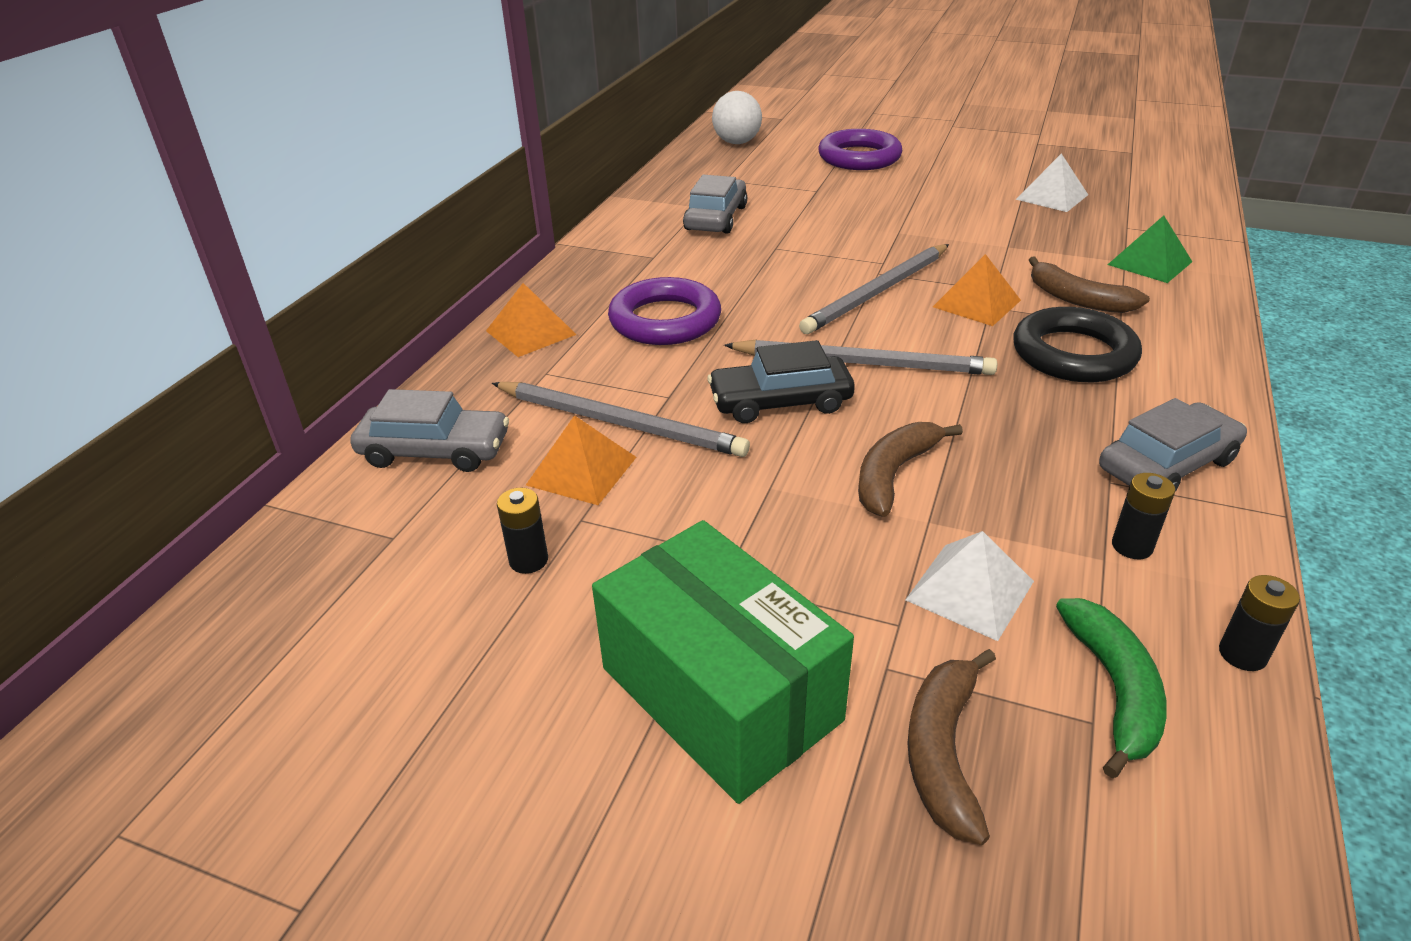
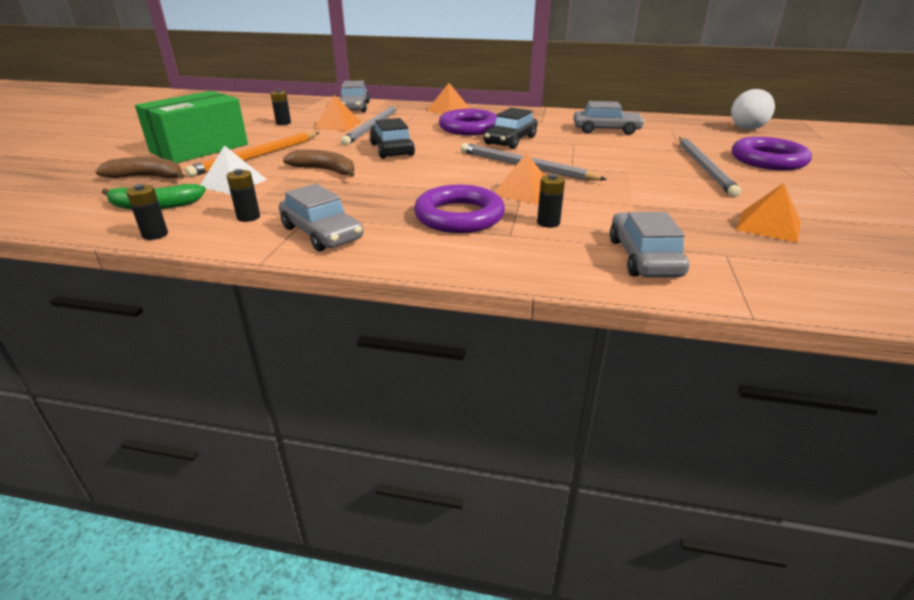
camera: 80 degrees right, 5 degrees down
grey pencil [724,339,997,375] -> grey pencil moved to [679,137,741,197]
black ring [1014,307,1142,382] -> purple ring [414,185,505,233]
white pyramid [1016,153,1088,212] -> orange pyramid [736,183,801,243]
brown banana [1029,257,1150,313] -> black battery [537,174,565,228]
green pyramid [1107,215,1192,283] -> grey car [610,212,689,277]
none -> orange pencil [185,132,319,177]
none -> black car [484,108,537,149]

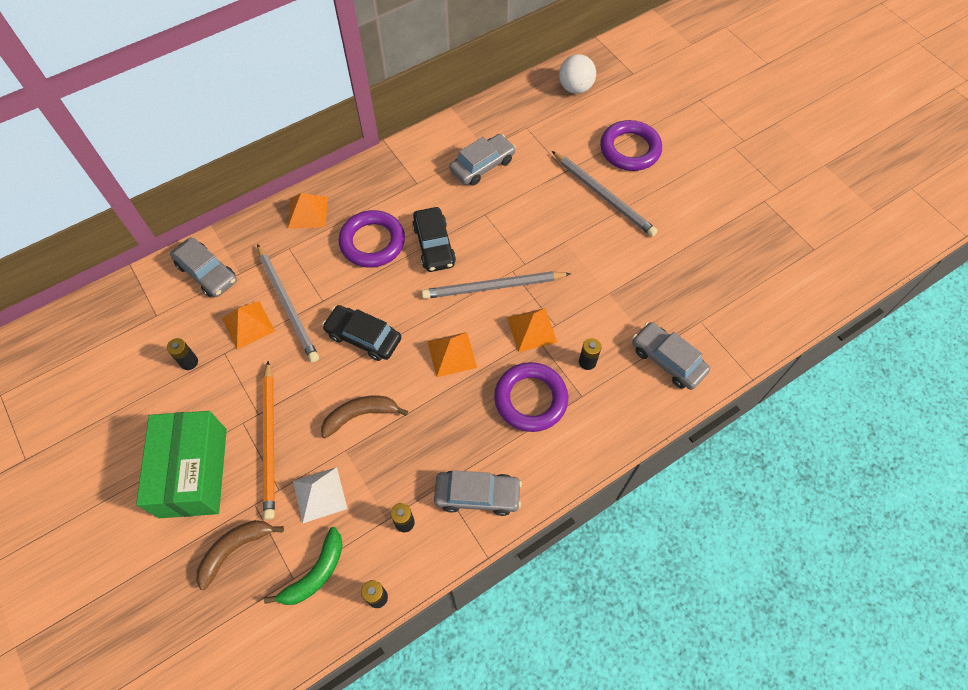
camera: 45 degrees left, 30 degrees up
orange pyramid [736,183,801,243] -> orange pyramid moved to [427,332,477,377]

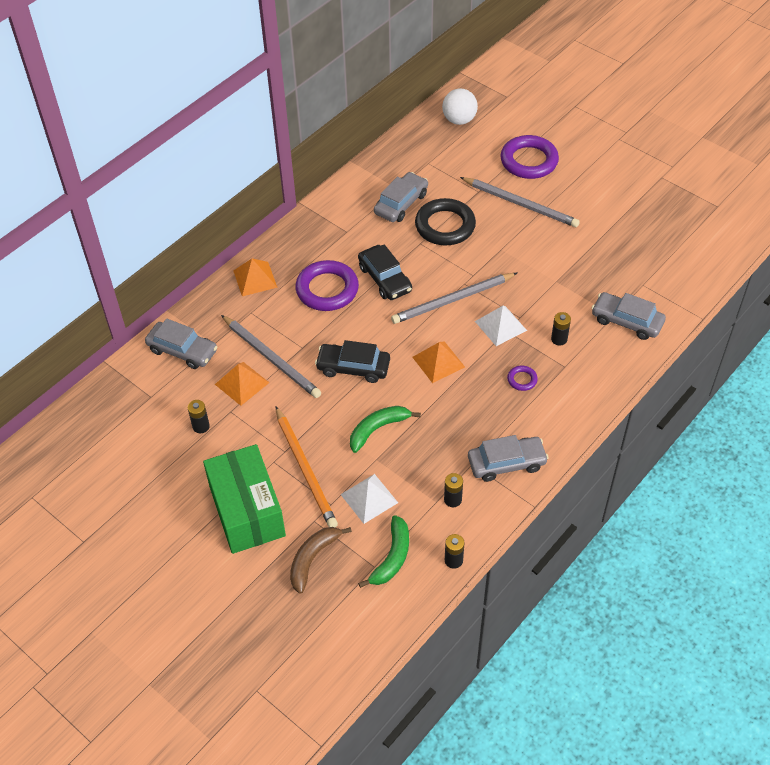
camera: 15 degrees left, 10 degrees down
brown banana [321,396,408,438] -> green banana [350,406,421,453]
purple ring [494,362,568,432] -> purple ring [507,366,538,391], size x0.45
orange pyramid [507,308,558,352] -> white pyramid [475,306,527,346]
none -> black ring [415,198,476,246]

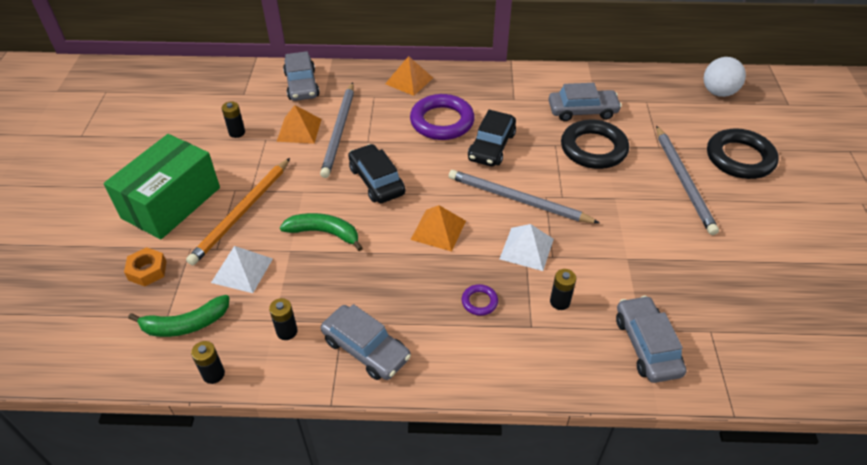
camera: 50 degrees right, 5 degrees down
brown banana [290,527,352,594] -> orange nut [124,247,167,287]
purple ring [501,135,559,179] -> black ring [707,128,779,179]

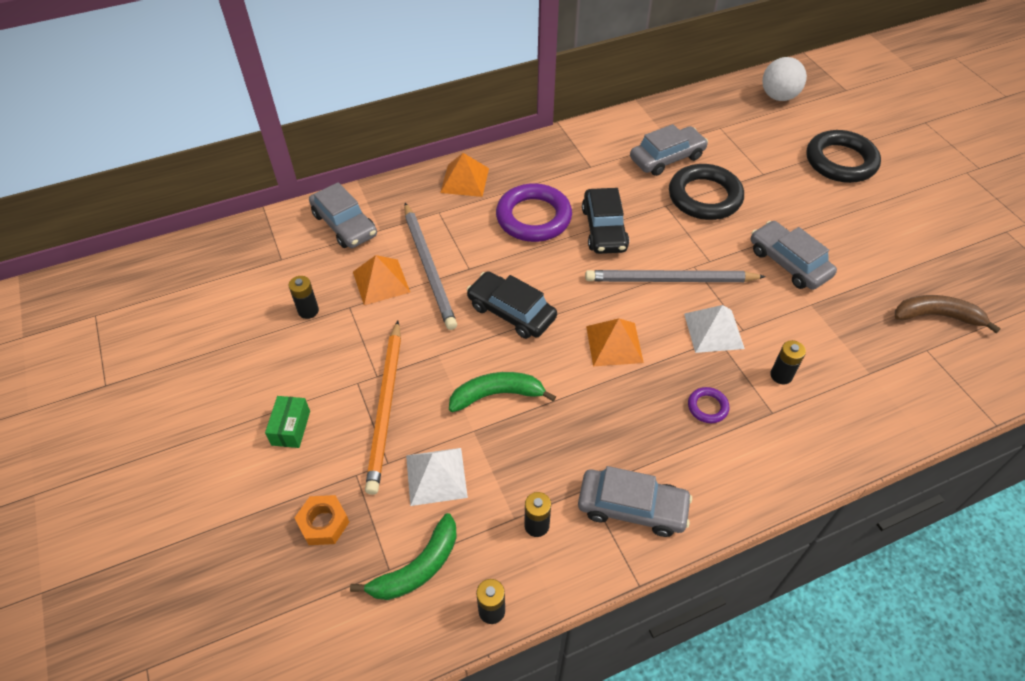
camera: 25 degrees left, 5 degrees up
green box [104,134,220,239] -> green box [265,396,310,448], size x0.40
grey car [616,296,686,383] -> grey car moved to [751,221,837,290]
grey pencil [656,126,719,235] -> none
none -> brown banana [895,295,1001,333]

